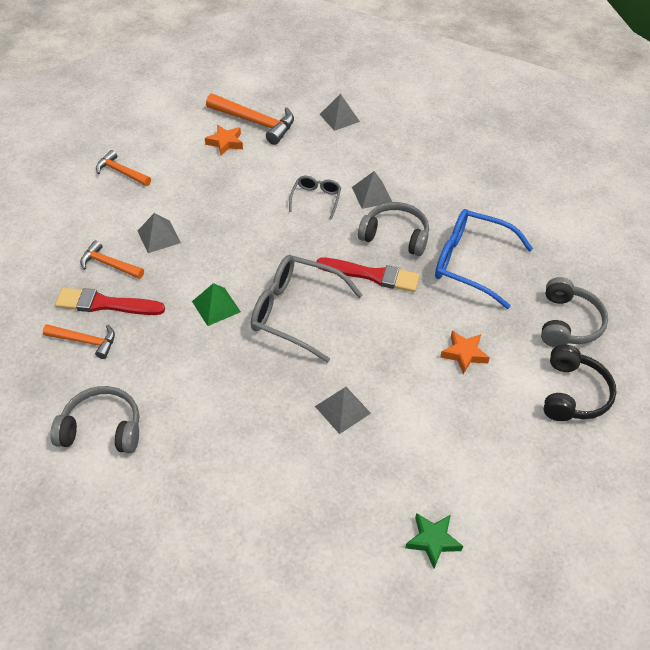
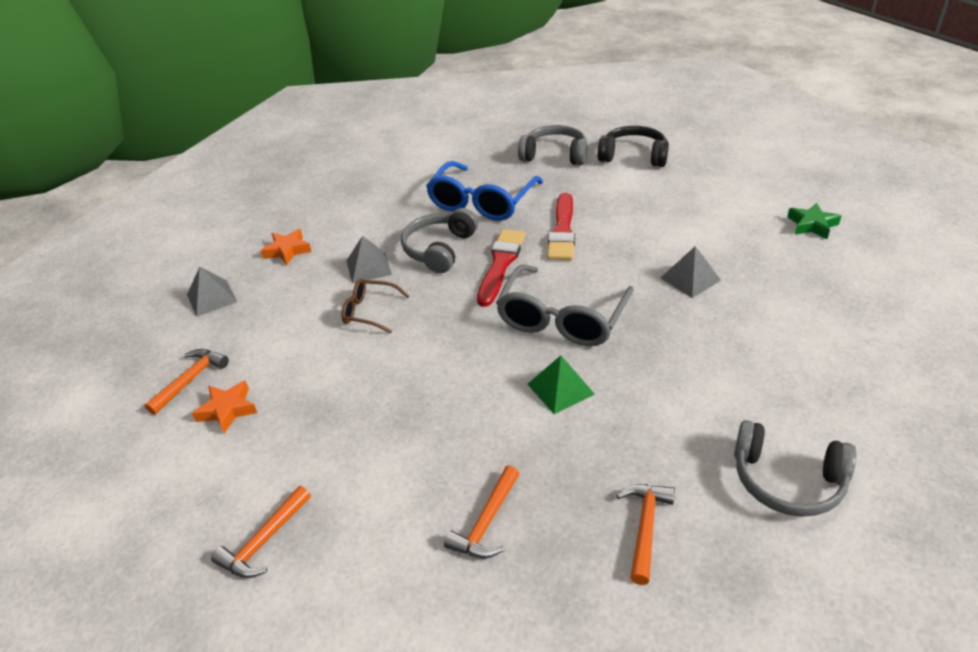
camera: 85 degrees left, 10 degrees down
grey headphones [50,386,139,453] -> grey headphones turned 75 degrees counterclockwise [734,420,856,517]
red brush [55,288,165,315] -> red brush moved to [547,193,575,260]
grey pyramid [138,213,181,253] -> none
orange hammer [206,93,294,145] -> orange hammer [145,349,229,415], size x0.61
grey glasses [289,176,341,220] -> brown glasses [341,279,410,334]
orange star [440,331,490,374] -> orange star moved to [260,229,311,265]

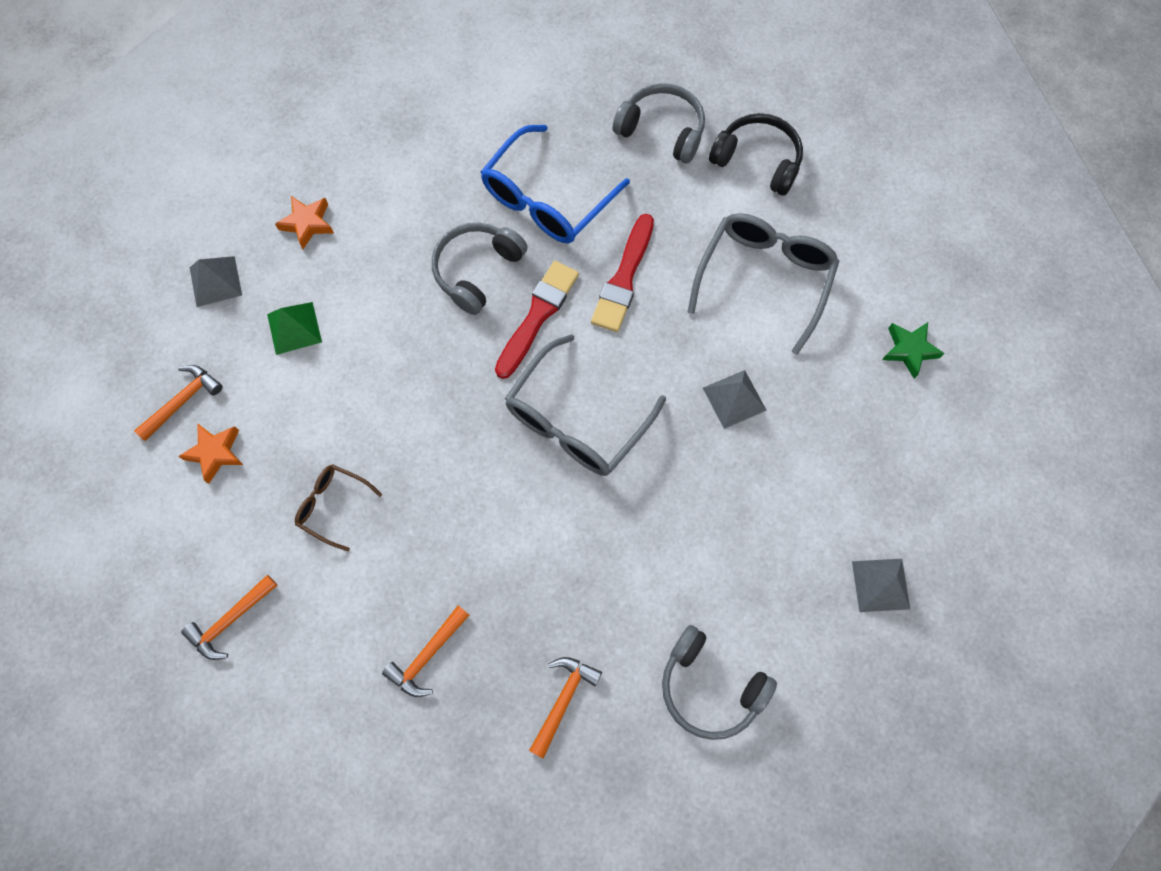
camera: 10 degrees right, 30 degrees up
brown glasses [341,279,410,334] -> brown glasses moved to [295,464,382,552]
grey pyramid [346,236,392,284] -> grey pyramid moved to [852,559,910,612]
green pyramid [528,356,595,414] -> green pyramid moved to [267,302,322,355]
none -> grey glasses [688,213,839,355]

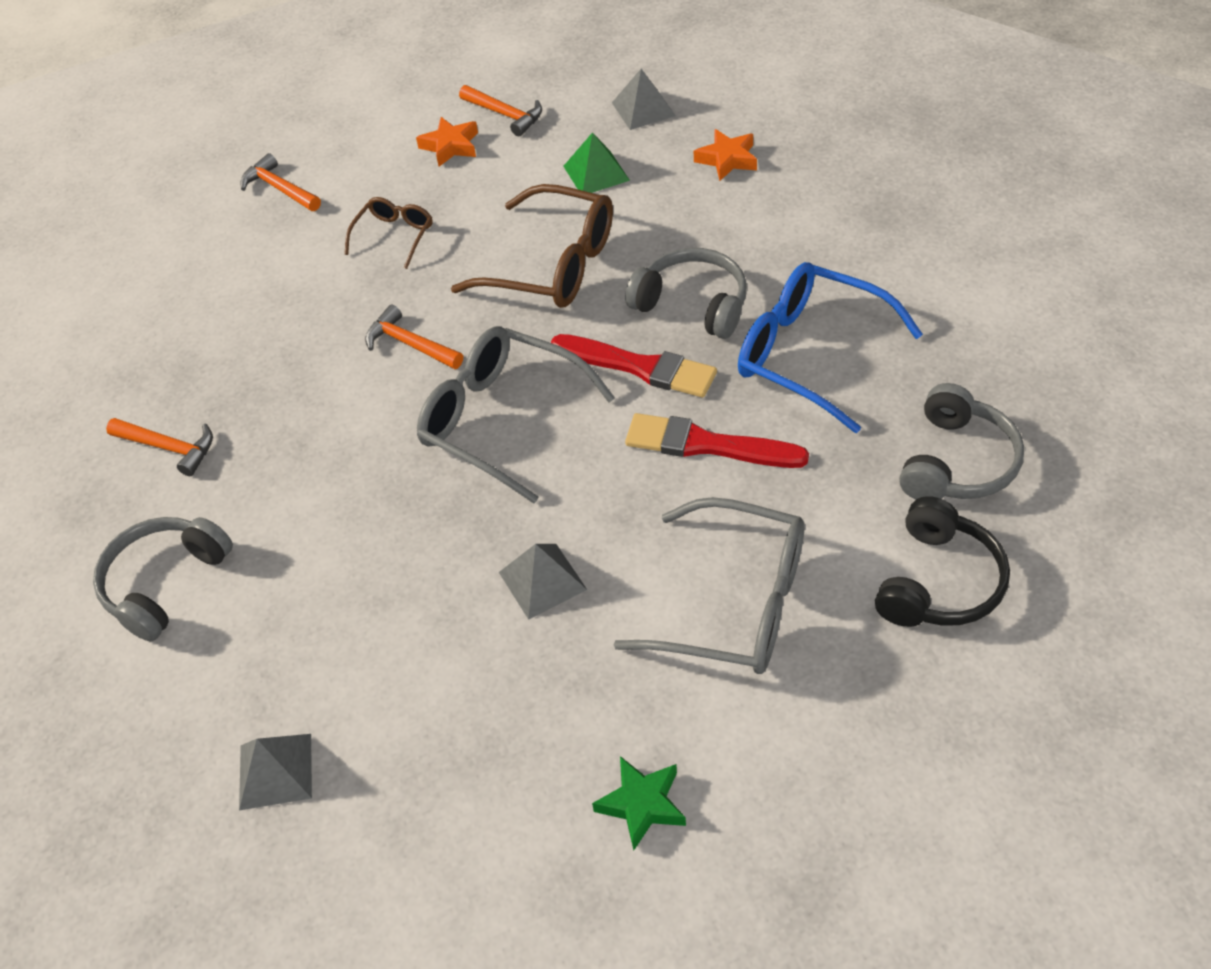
camera: 90 degrees right, 20 degrees down
orange hammer [382,606,469,697] -> orange hammer moved to [365,305,463,369]
none -> brown glasses [451,184,613,308]

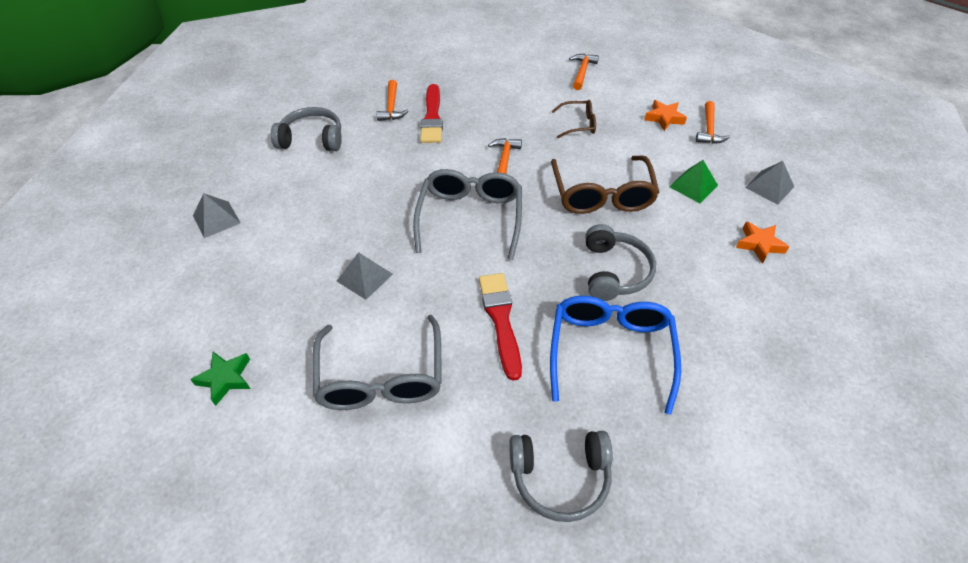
camera: 60 degrees right, 0 degrees up
red brush [551,334,717,397] -> red brush moved to [420,84,443,143]
black headphones [875,496,1010,627] -> none

